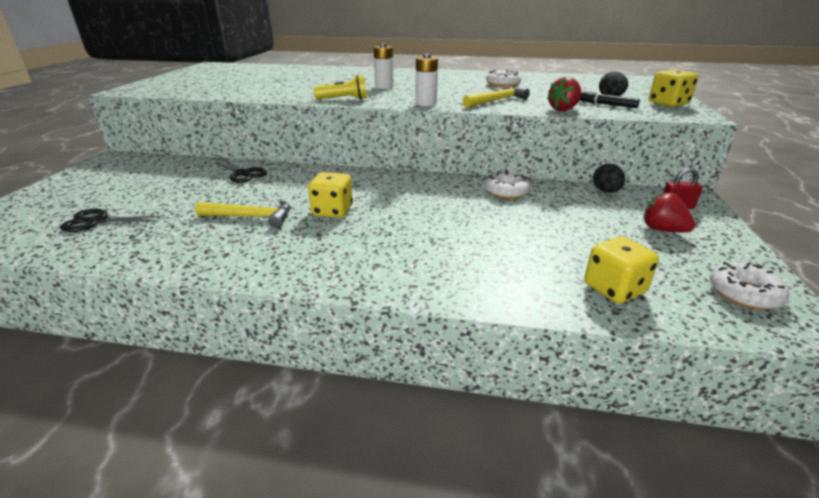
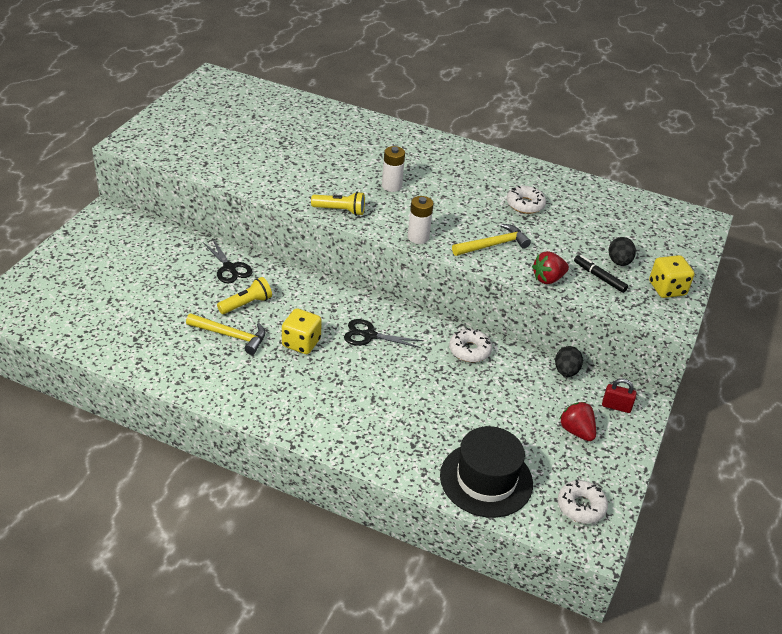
camera: 10 degrees right, 10 degrees up
black scissors [60,209,165,232] -> black scissors moved to [344,319,423,348]
yellow dice [584,236,659,304] -> black hat [440,426,533,518]
none -> yellow flashlight [217,277,272,314]

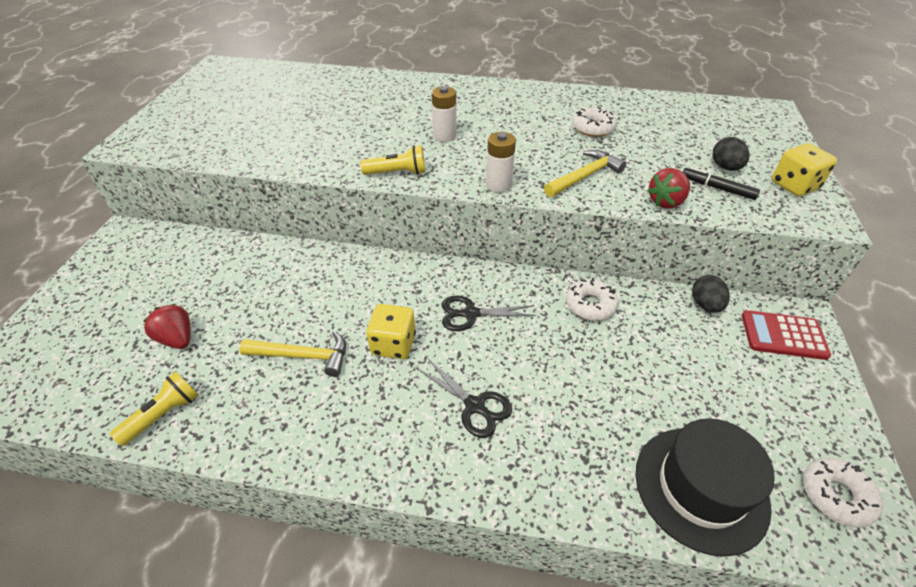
camera: 10 degrees left, 5 degrees up
black scissors [203,238,253,283] -> black scissors moved to [418,359,512,438]
yellow flashlight [217,277,272,314] -> yellow flashlight moved to [110,371,198,446]
red strawberry [560,402,596,441] -> red strawberry moved to [143,304,191,349]
red padlock [602,378,636,413] -> red calculator [742,310,831,360]

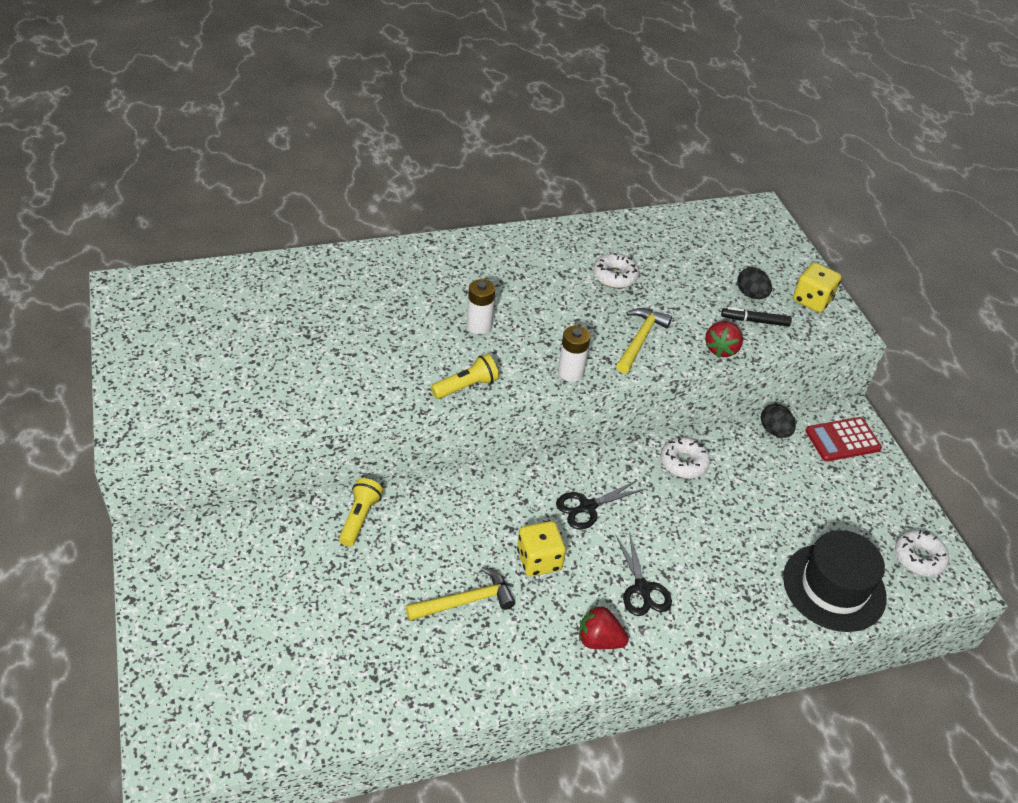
camera: 30 degrees left, 0 degrees up
yellow flashlight [110,371,198,446] -> yellow flashlight moved to [339,478,383,546]
red strawberry [143,304,191,349] -> red strawberry moved to [579,606,629,649]
black scissors [418,359,512,438] -> black scissors turned 60 degrees clockwise [615,531,672,616]

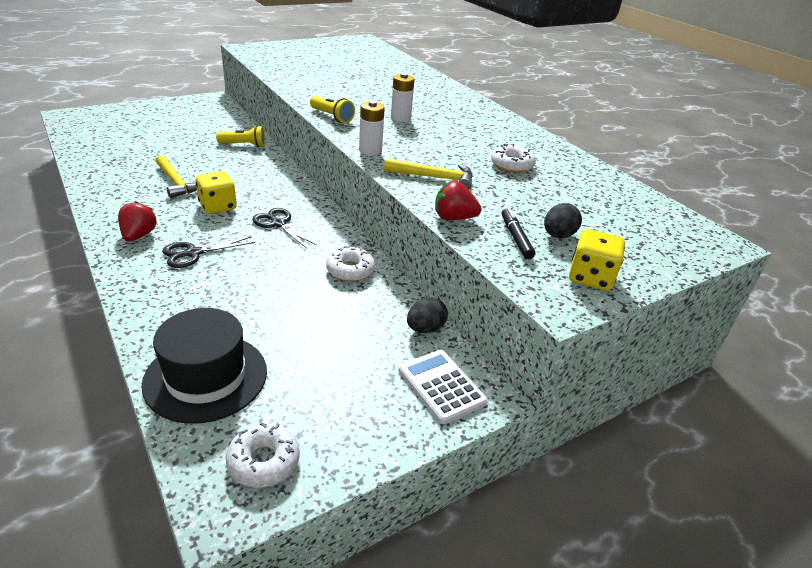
camera: 75 degrees right, 10 degrees down
red calculator [806,417,882,461] -> white calculator [399,350,488,424]

